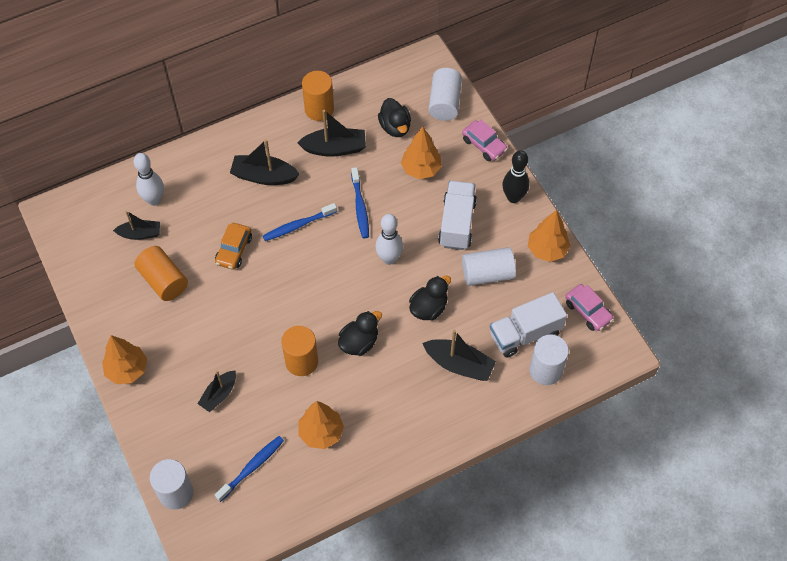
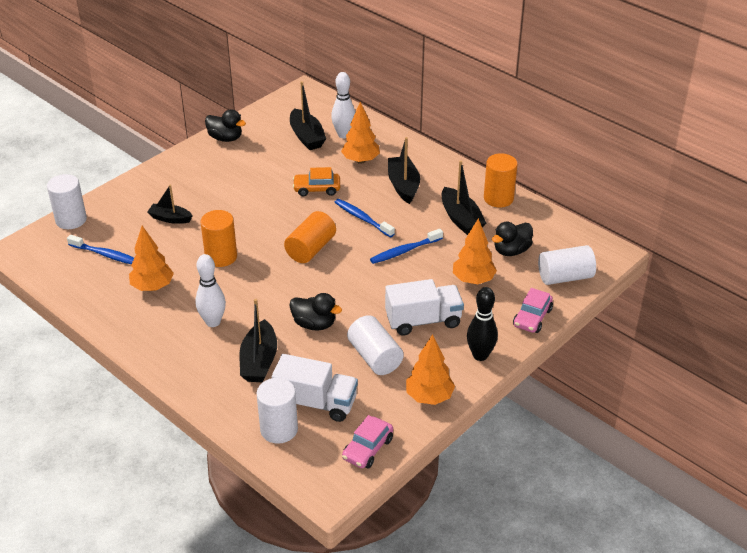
camera: 70 degrees right, 20 degrees down
orange tree [102,335,147,384] -> orange tree moved to [341,101,380,164]
black boat [113,211,160,240] -> black boat [290,81,326,150], size x1.51
orange cylinder [135,246,188,301] -> orange cylinder moved to [284,211,336,263]
black duck [338,311,382,356] -> black duck moved to [205,109,246,142]
white bowling pin [375,214,403,265] -> white bowling pin moved to [195,254,226,327]
white truck [490,292,567,358] -> white truck turned 150 degrees clockwise [272,354,358,422]

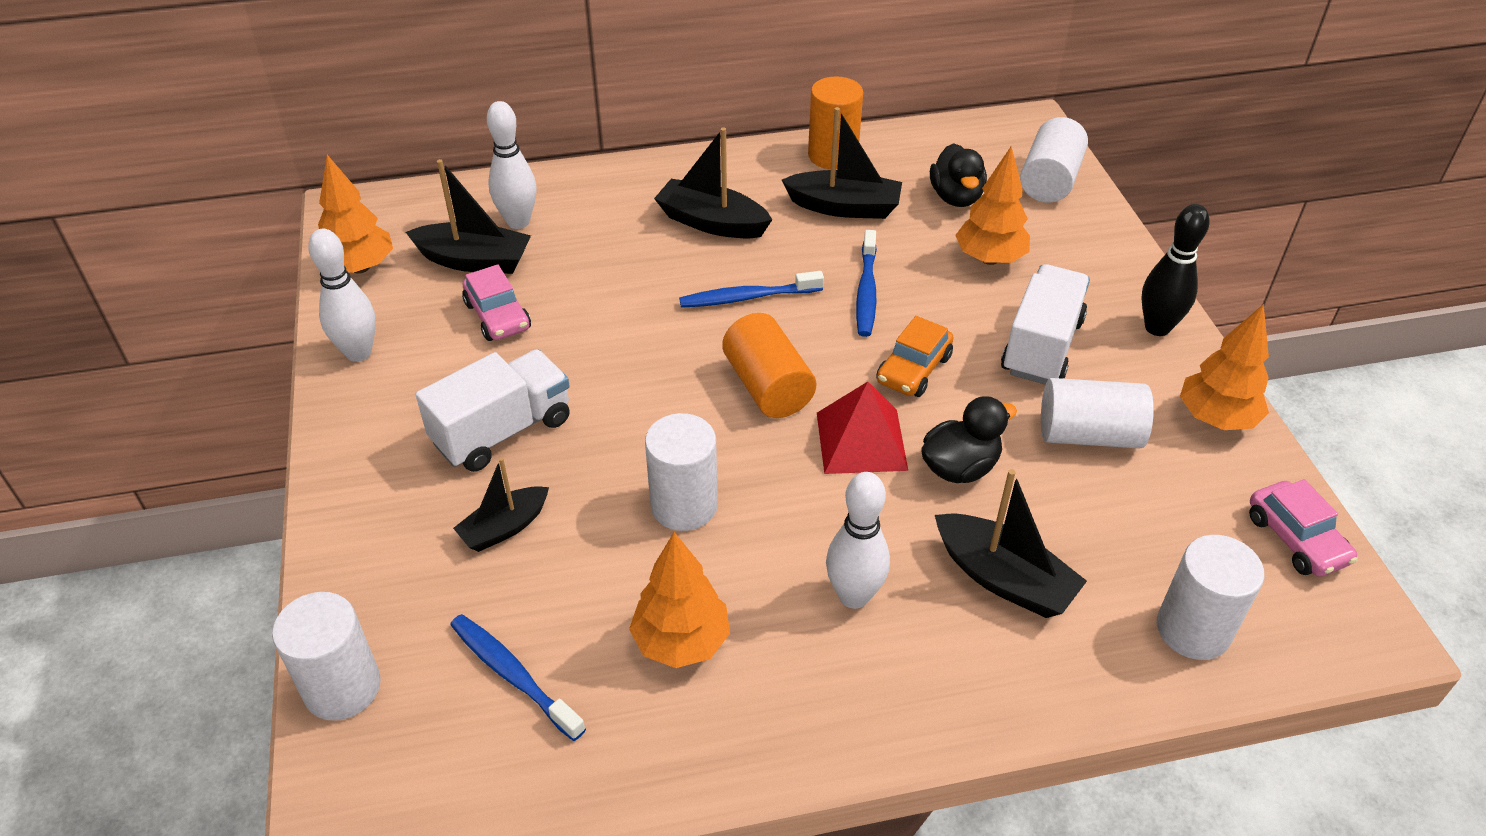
camera: 55 degrees left, 5 degrees up
blue toothbrush [67,235,134,264] -> blue toothbrush turned 105 degrees counterclockwise [450,614,586,741]
orange cylinder [200,210,237,267] -> white cylinder [645,413,718,531]
black duck [205,109,246,142] -> white bowling pin [308,229,376,362]
white truck [272,354,358,422] -> white truck moved to [415,349,570,472]
orange car [293,167,340,196] -> orange car moved to [876,316,954,397]
orange tree [341,101,380,164] -> orange tree moved to [318,155,393,274]
pink car [513,288,553,333] -> pink car moved to [462,264,531,341]
none -> red pyramid [817,382,908,474]

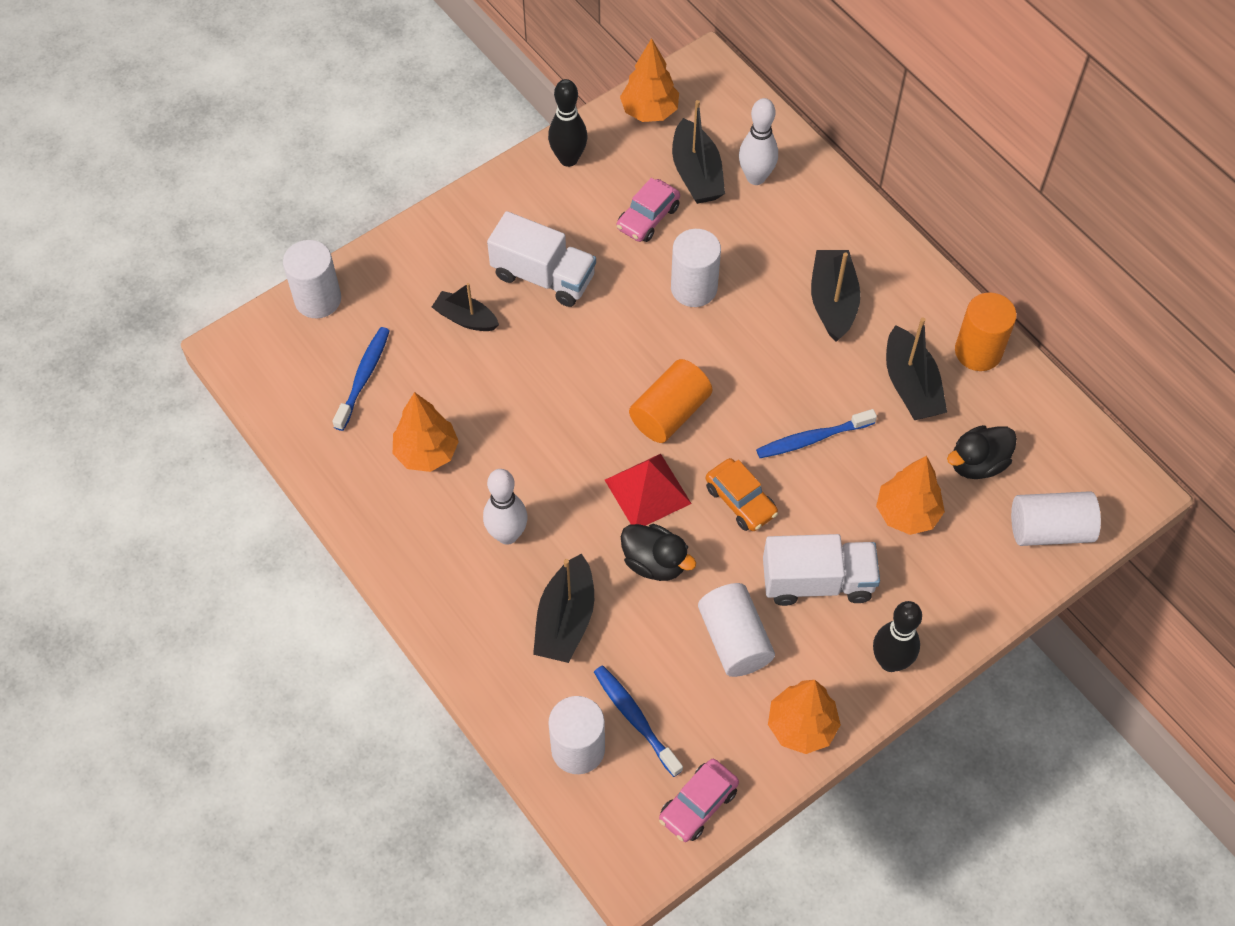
camera: 65 degrees right, 15 degrees up
white bowling pin [308,229,376,362] -> black bowling pin [548,79,587,167]
white cylinder [645,413,718,531] -> white cylinder moved to [671,229,721,307]
blue toothbrush [679,271,824,308] -> blue toothbrush moved to [594,666,683,777]
orange car [876,316,954,397] -> orange car turned 135 degrees counterclockwise [706,458,778,531]

